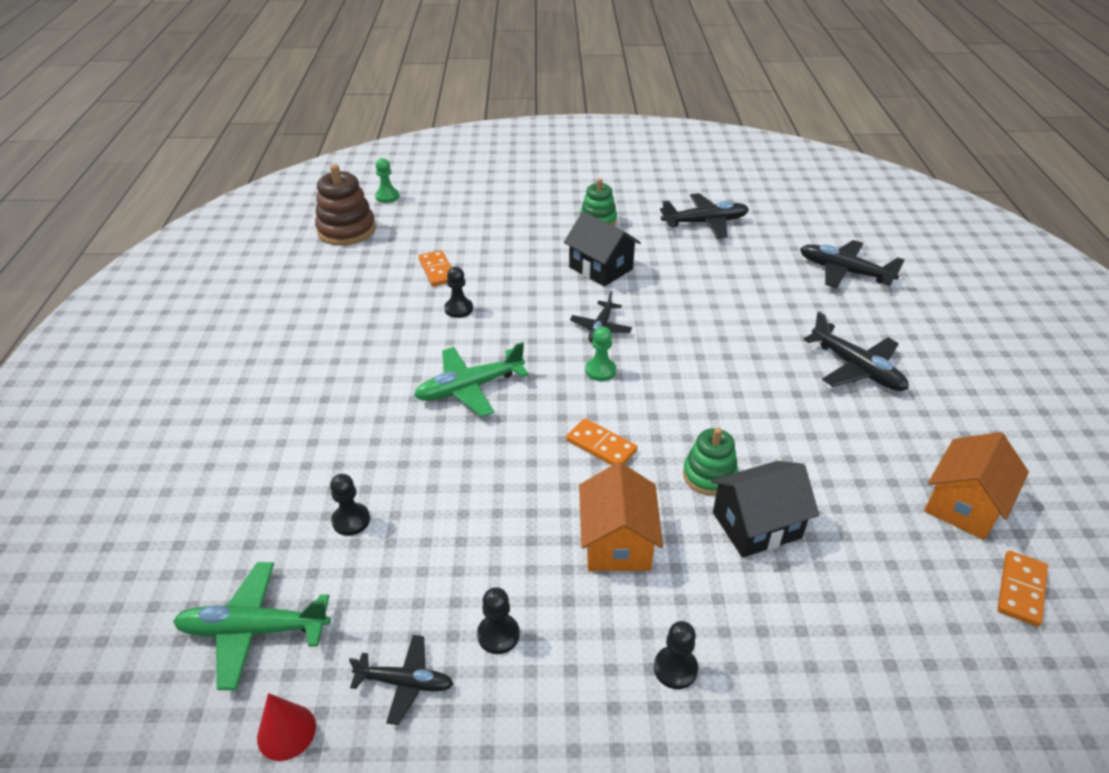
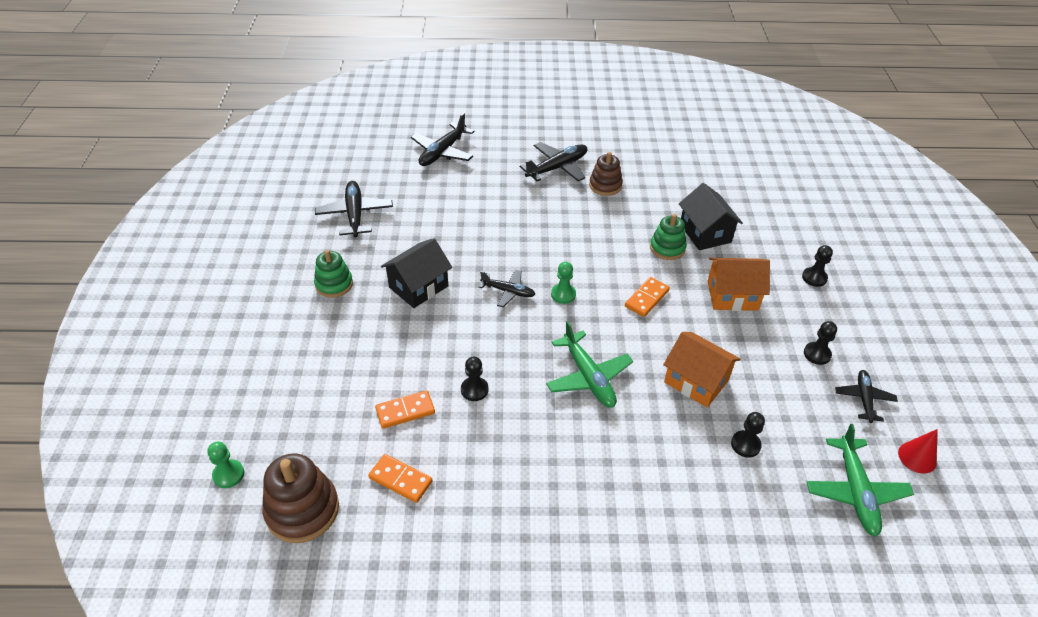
camera: 90 degrees left, 5 degrees up
orange house [924,432,1029,540] -> orange house moved to [663,332,741,408]
orange domino [997,551,1048,627] -> orange domino moved to [368,454,433,503]
none -> brown stacking toy [589,152,623,196]

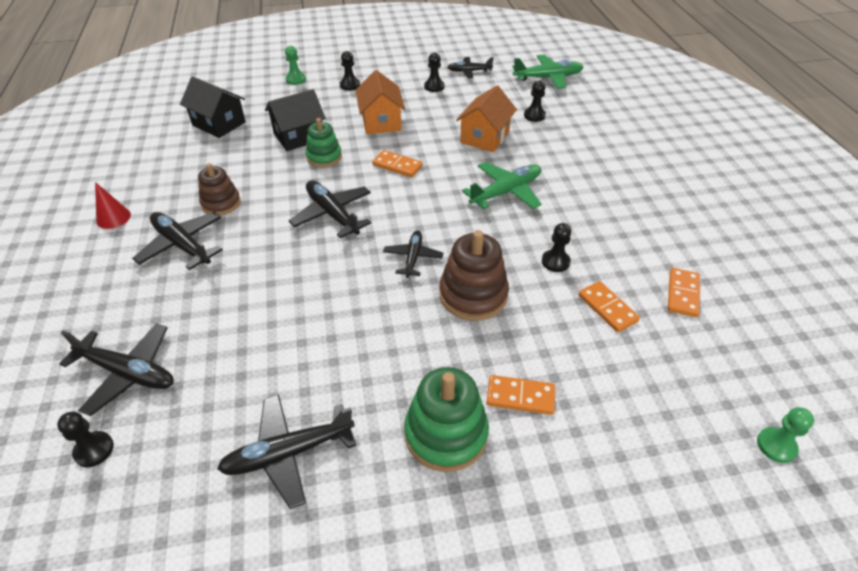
camera: 100 degrees left, 0 degrees up
brown stacking toy [262,454,339,543] -> brown stacking toy moved to [439,230,509,321]
green stacking toy [314,250,353,298] -> green stacking toy [404,367,489,472], size x1.53
black house [381,238,452,308] -> black house moved to [180,76,246,138]
green pawn [551,262,576,304] -> green pawn moved to [285,46,306,85]
red cone [898,429,938,474] -> red cone moved to [95,182,131,229]
none -> black pawn [57,412,114,467]
none -> black plane [289,180,371,238]
none -> orange domino [487,375,555,415]

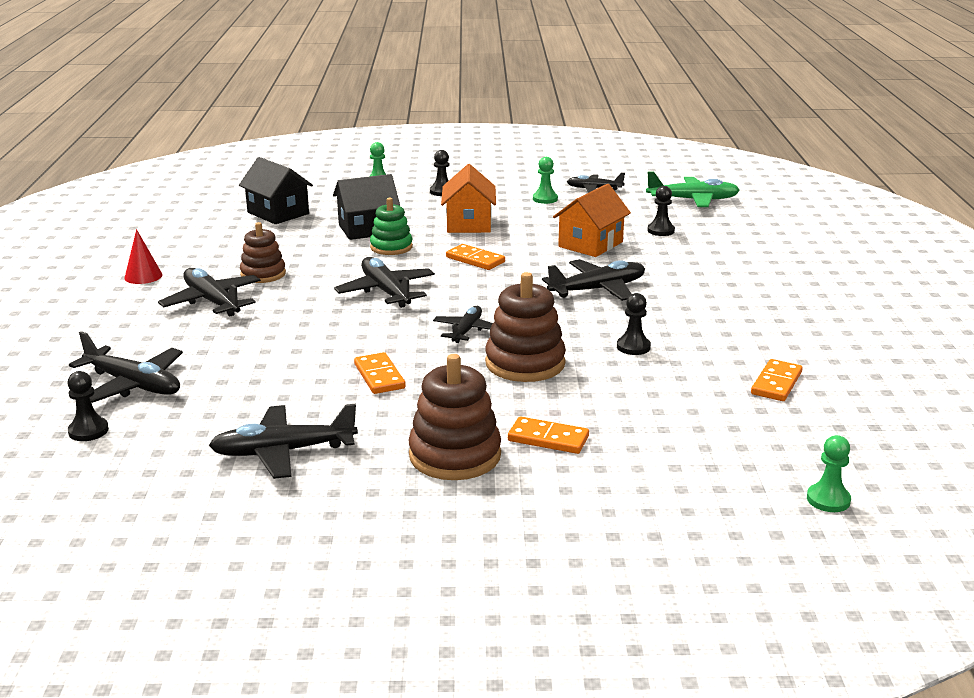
camera: 10 degrees right, 20 degrees down
green stacking toy [404,367,489,472] -> brown stacking toy [408,354,501,480]
black pawn [424,52,445,92] -> green pawn [533,157,558,204]
green plane [462,162,542,209] -> black plane [542,259,645,301]
orange domino [578,281,640,332] -> orange domino moved to [354,352,406,394]

